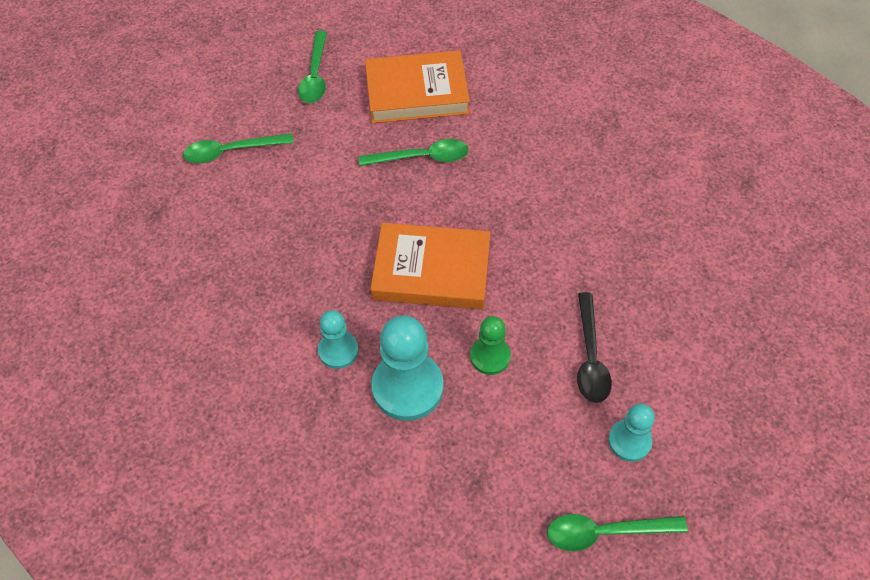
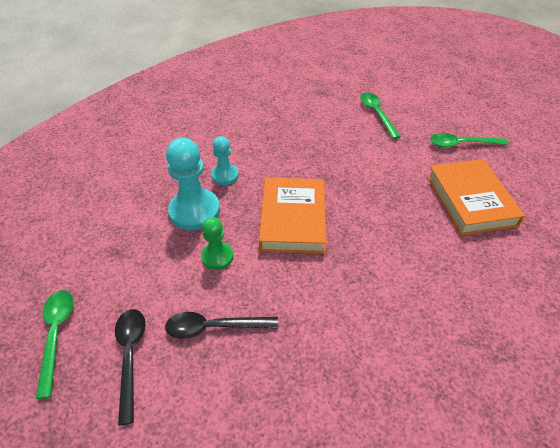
camera: 85 degrees right, 10 degrees down
green spoon [359,139,469,166] -> none
turquoise pawn [608,403,655,462] -> black spoon [115,309,145,425]

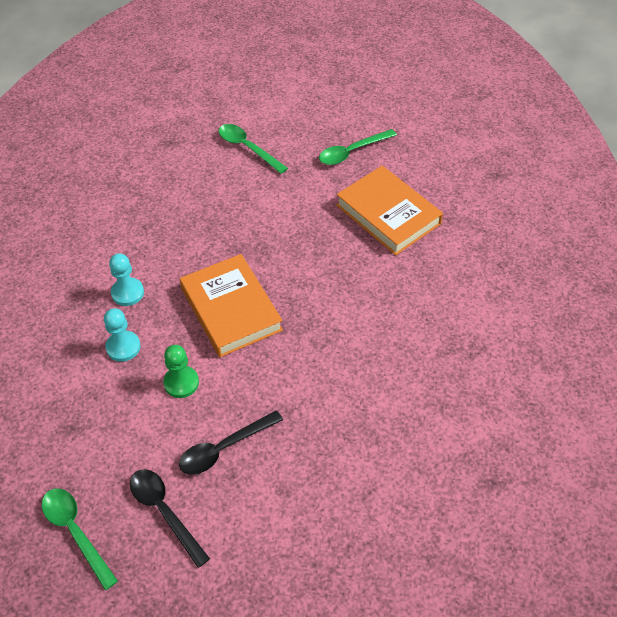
camera: 30 degrees left, 5 degrees up
turquoise pawn [166,138,220,231] -> turquoise pawn [104,309,141,362], size x0.57

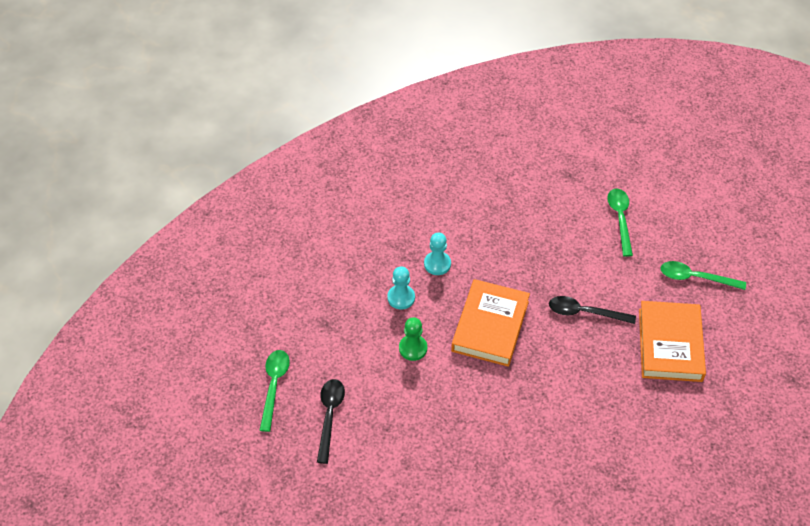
camera: 45 degrees right, 0 degrees up
black spoon [179,410,283,475] -> black spoon moved to [549,296,636,324]

